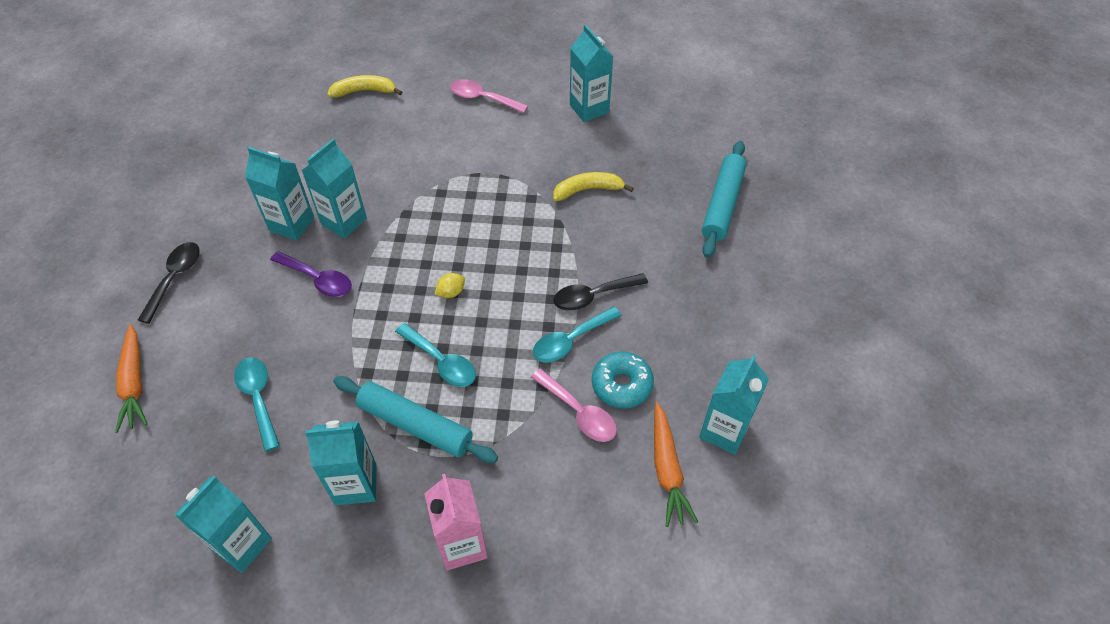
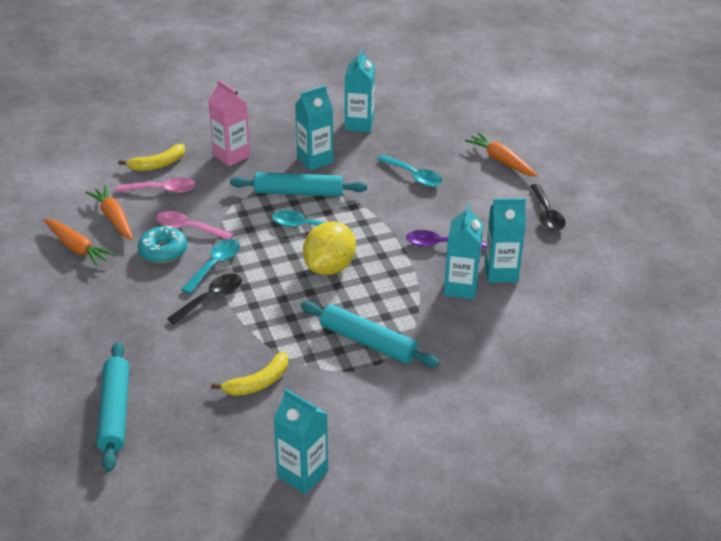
camera: 155 degrees right, 15 degrees down
yellow banana [327,75,402,97] -> yellow banana moved to [119,144,185,171]
yellow lemon [435,273,465,298] -> yellow lemon [303,221,356,275], size x2.40
pink spoon [450,79,528,113] -> pink spoon moved to [116,177,196,193]
turquoise carton [699,354,769,455] -> orange carrot [43,219,115,266]
none -> turquoise rolling pin [301,301,440,367]

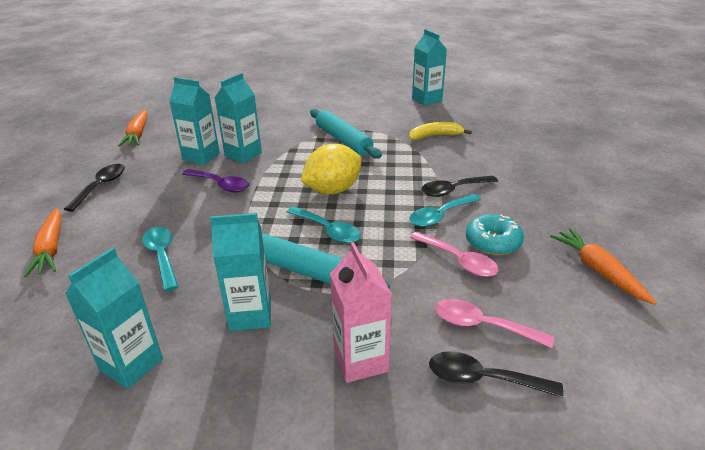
camera: 155 degrees left, 5 degrees down
orange carrot [85,185,133,240] -> orange carrot moved to [118,110,147,147]
turquoise rolling pin [97,342,129,472] -> none
yellow banana [119,144,185,171] -> black spoon [429,351,563,398]

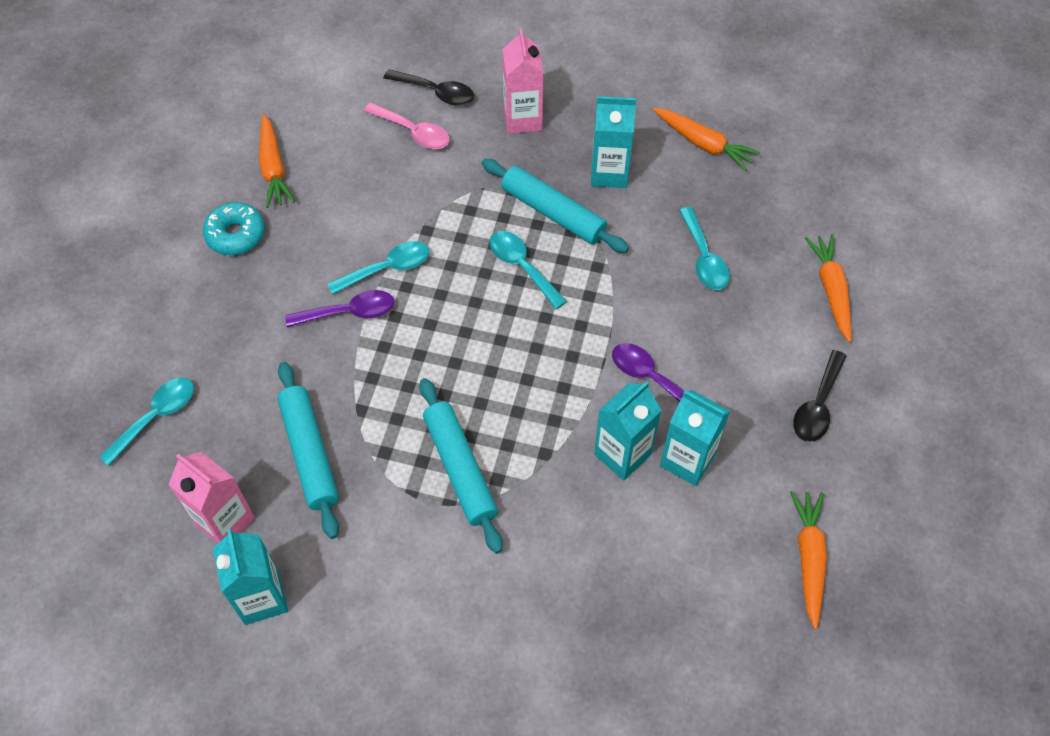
camera: 170 degrees left, 25 degrees up
turquoise carton [65,248,163,389] -> orange carrot [653,108,760,171]
yellow lemon [301,144,361,194] -> none
yellow banana [409,122,472,140] -> turquoise rolling pin [277,362,339,539]
pink spoon [410,232,499,277] -> none
black spoon [421,176,498,197] -> purple spoon [285,290,395,327]
turquoise donut [466,214,524,255] -> turquoise donut moved to [203,202,265,255]
none -> turquoise spoon [99,378,194,466]
none -> pink carton [168,452,255,544]

